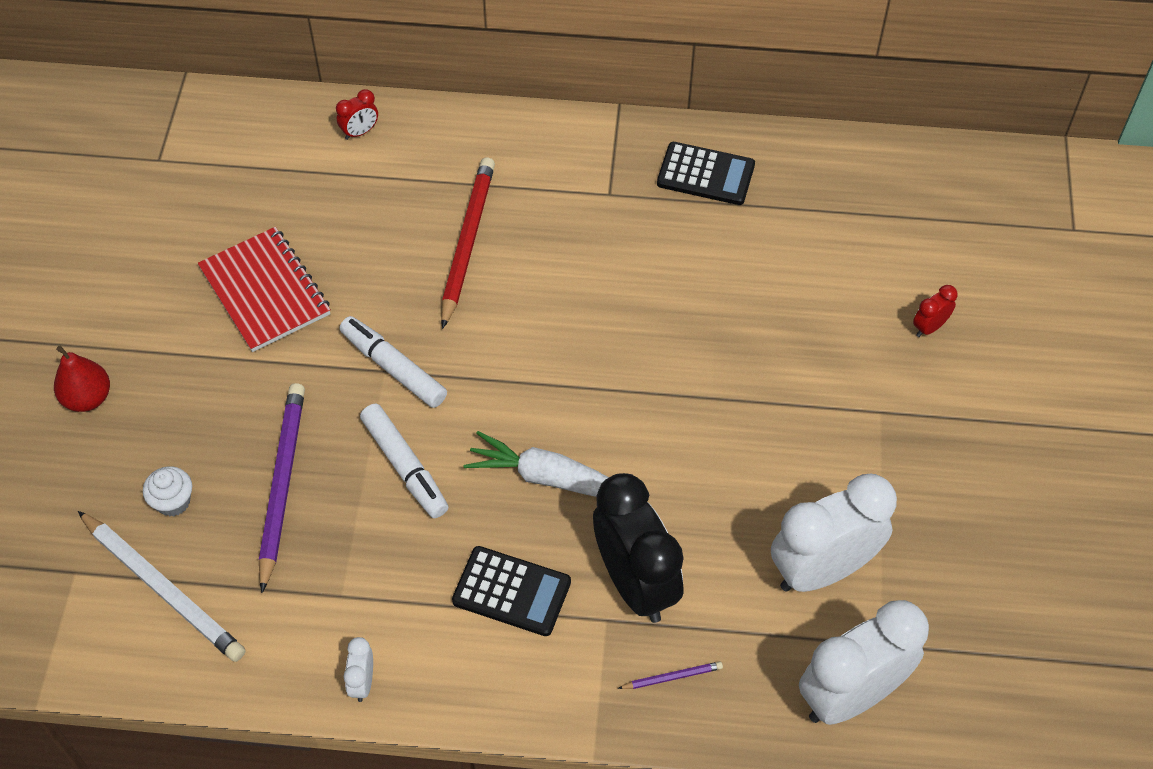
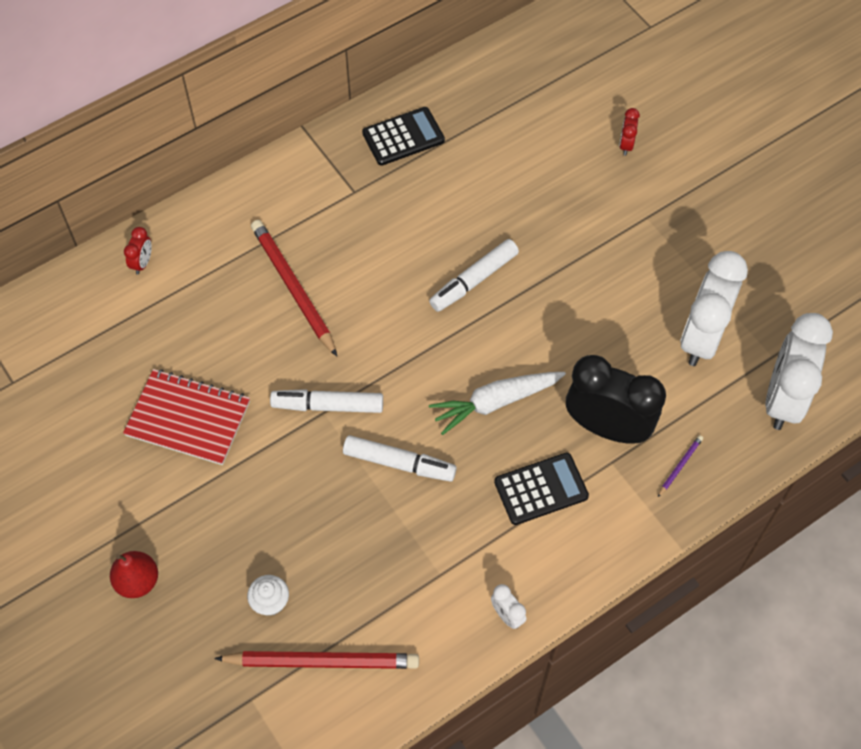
camera: 40 degrees left, 5 degrees up
white pencil [78,511,245,662] -> red pencil [214,651,419,669]
purple pencil [259,383,305,593] -> none
none -> white marker [429,239,519,312]

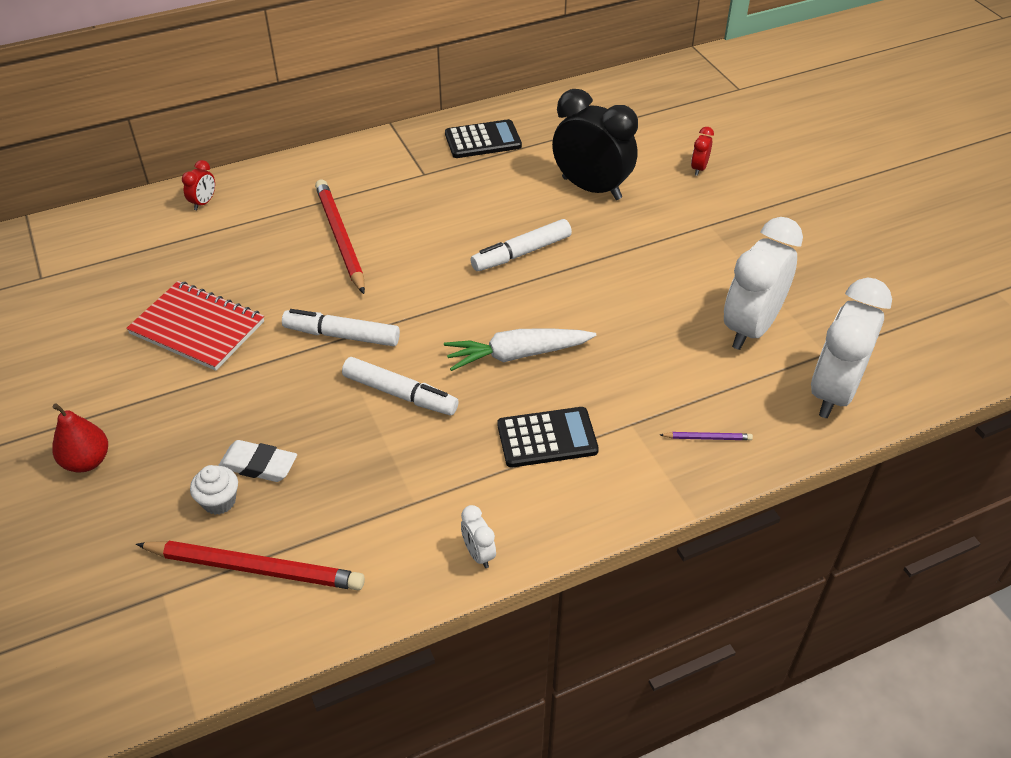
camera: 10 degrees right, 15 degrees down
black clock [566,355,666,444] -> black clock moved to [552,89,638,200]
purple pencil [658,435,703,497] -> purple pencil turned 45 degrees clockwise [660,432,753,440]
none -> white eraser [218,440,297,482]

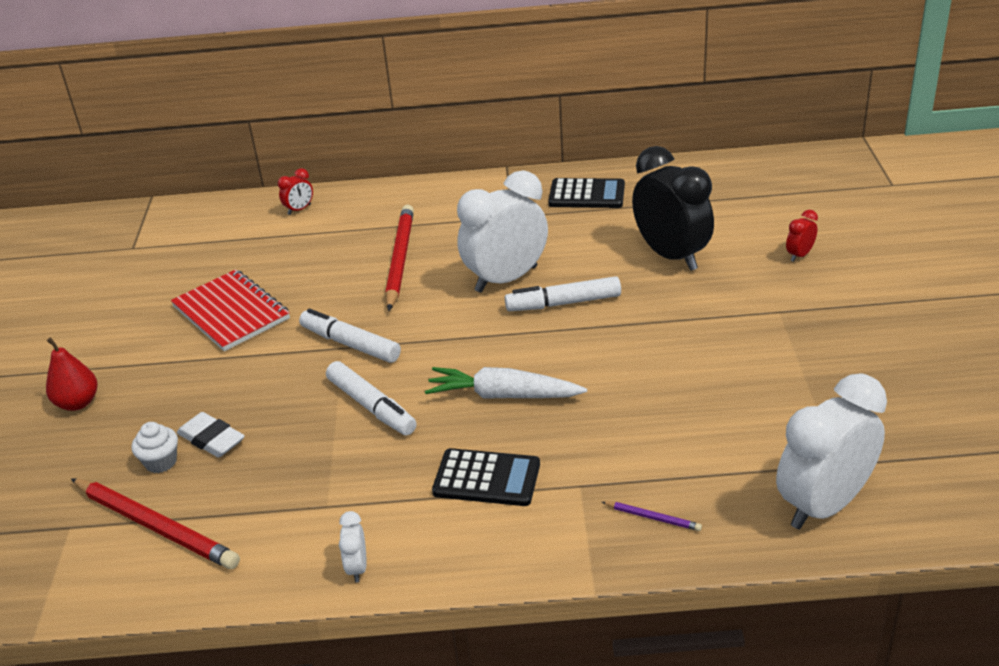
camera: 25 degrees right, 10 degrees down
white clock [724,217,803,350] -> white clock moved to [457,170,548,293]

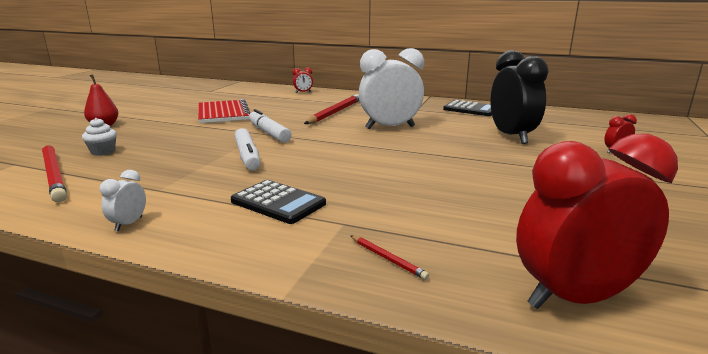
camera: 20 degrees right, 15 degrees down
white eraser [177,412,245,458] -> none
white carrot [425,367,587,399] -> none
white marker [505,276,621,311] -> none
purple pencil [602,502,702,531] -> red pencil [350,235,429,280]
white clock [776,373,887,529] -> red clock [516,134,678,309]

